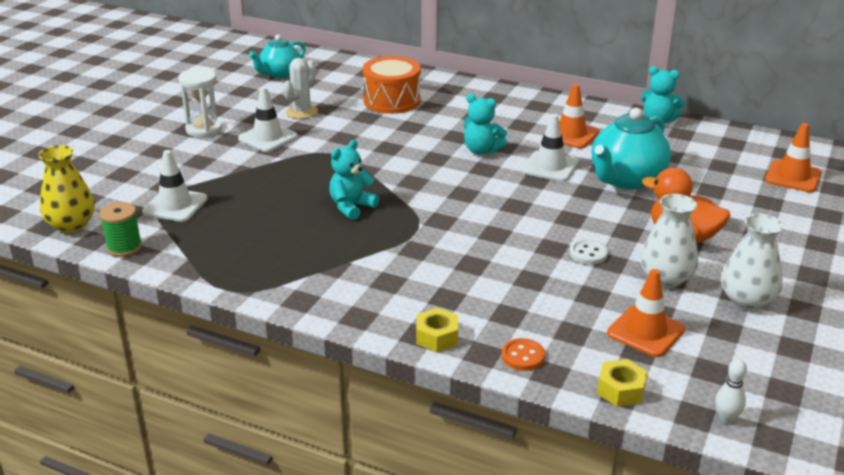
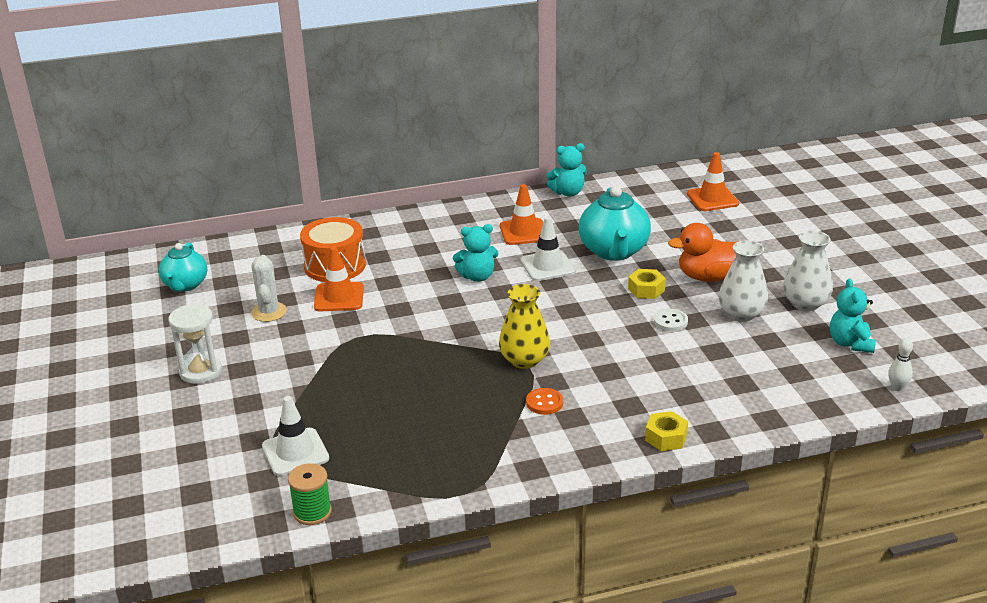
camera: 40 degrees left, 0 degrees up
yellow vase [38,145,95,233] -> yellow vase moved to [499,284,550,369]
white traffic cone [238,87,298,152] -> none
turquoise teddy bear [329,140,379,220] -> turquoise teddy bear moved to [830,279,876,353]
orange button [501,338,545,371] -> orange button moved to [526,388,563,415]
yellow nut [597,359,647,407] -> yellow nut moved to [628,269,666,299]
orange traffic cone [607,269,685,357] -> orange traffic cone moved to [314,247,364,312]

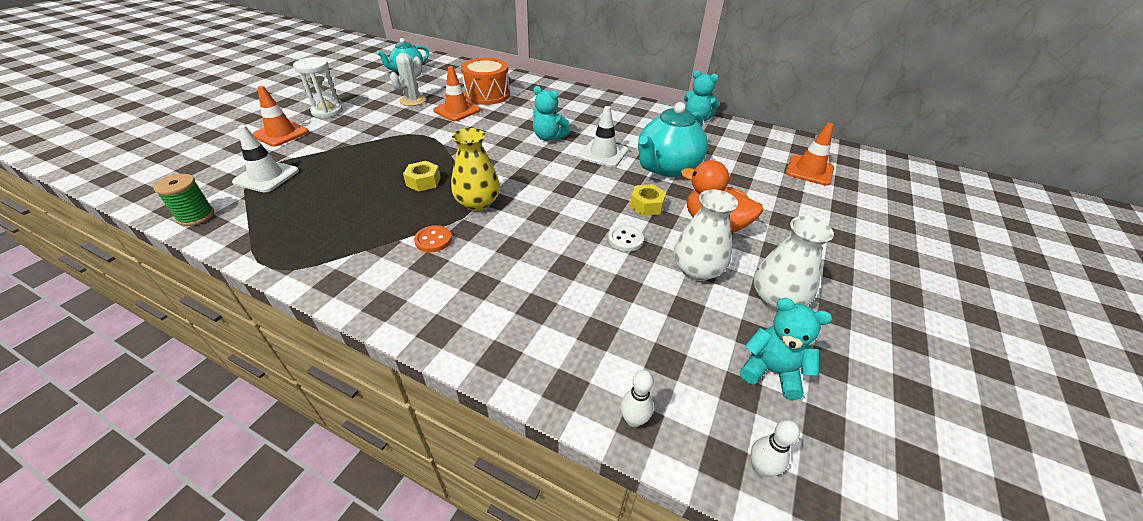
camera: 40 degrees right, 10 degrees up
orange traffic cone [500,184,543,245] -> orange traffic cone moved to [252,86,309,147]
yellow nut [645,411,688,451] -> yellow nut moved to [403,161,441,192]
turquoise teddy bear [830,279,876,353] -> turquoise teddy bear turned 75 degrees clockwise [740,298,832,400]
none -> white bowling pin [620,370,654,427]

